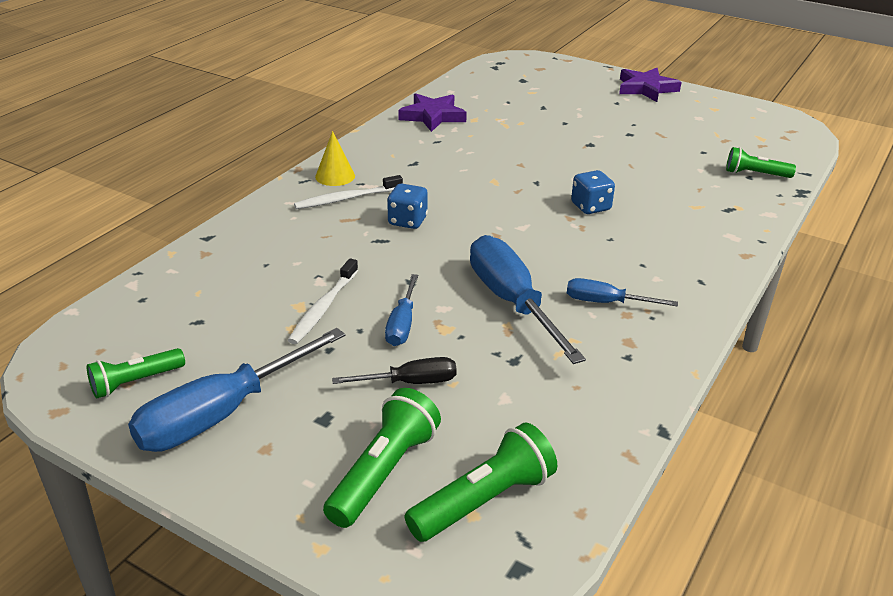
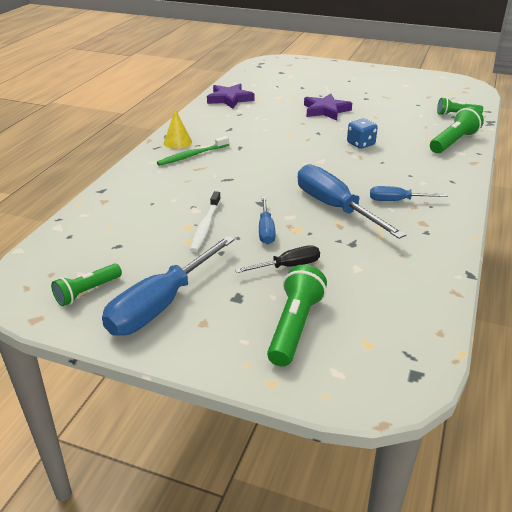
camera: 10 degrees left, 0 degrees up
white toothbrush [294,175,403,209] -> green toothbrush [157,136,229,166]
blue dice [387,184,428,229] -> none
green flashlight [405,423,557,542] -> green flashlight moved to [430,107,484,153]
purple star [619,68,682,102] -> purple star moved to [304,94,352,120]

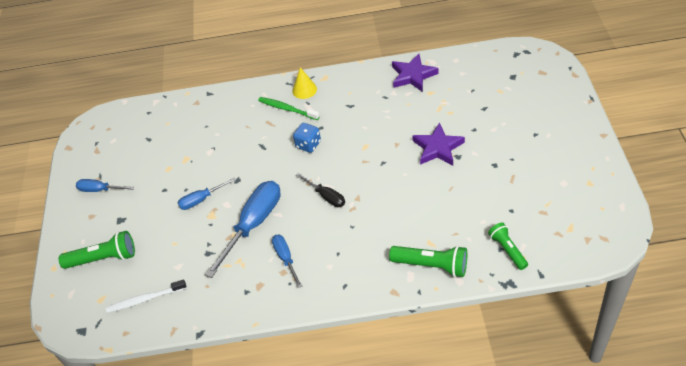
camera: 70 degrees right, 15 degrees up
green flashlight [51,264,122,306] -> none
blue screwdriver [102,236,235,336] -> blue screwdriver [76,179,134,192], size x0.54
white toothbrush [190,191,221,252] -> white toothbrush moved to [106,279,187,313]
black screwdriver [235,245,320,273] -> black screwdriver moved to [296,173,345,207]
blue dice [347,118,378,149] -> blue dice moved to [293,123,321,153]

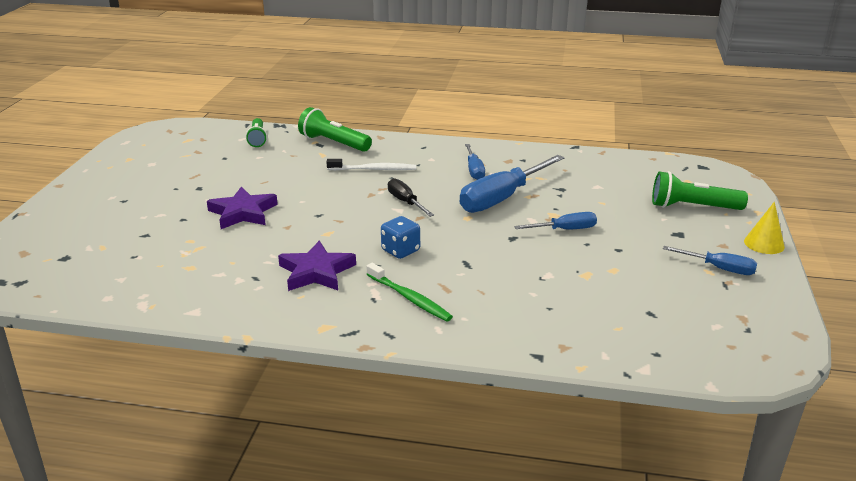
camera: 170 degrees left, 20 degrees down
white toothbrush [106,279,187,313] -> white toothbrush moved to [327,159,416,170]
yellow cone [292,67,317,99] -> yellow cone moved to [744,202,785,254]
purple star [392,54,439,92] -> purple star moved to [278,240,356,291]

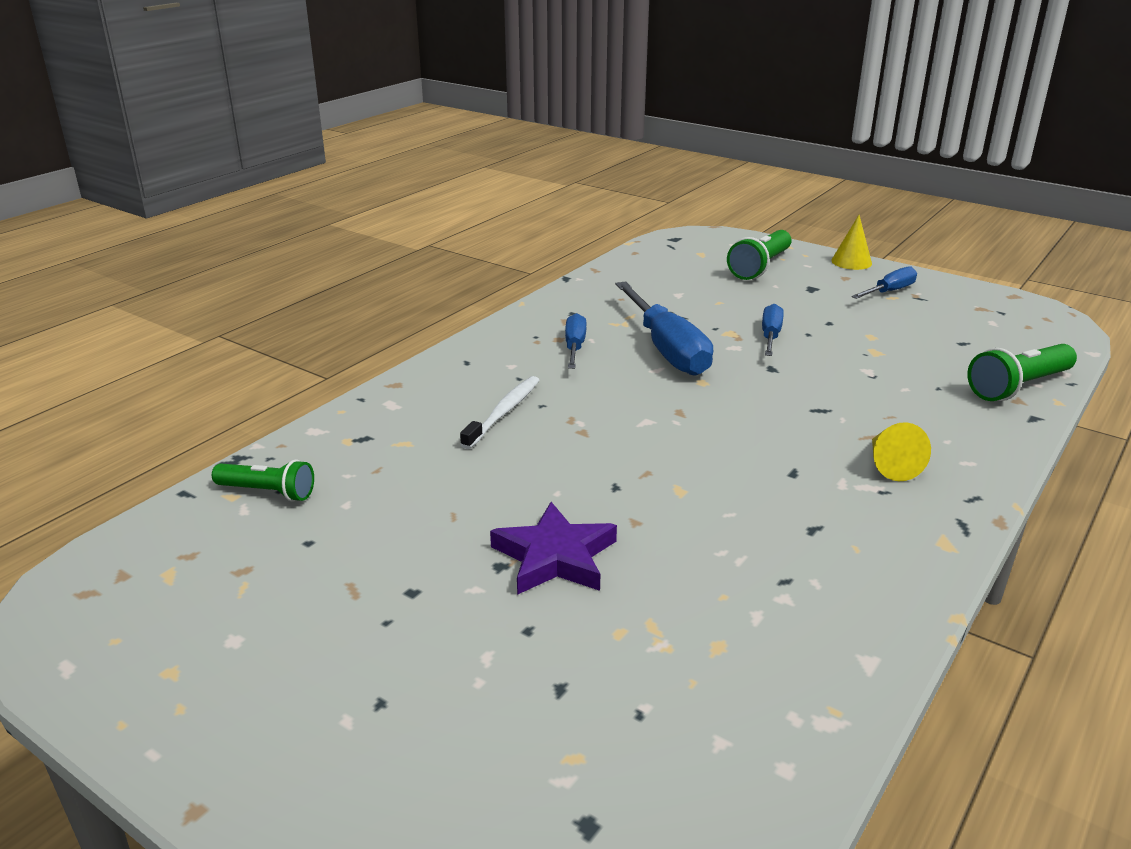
camera: 65 degrees left, 0 degrees up
purple star [278,240,356,291] -> none
green flashlight [298,107,372,152] -> green flashlight moved to [967,344,1077,401]
green toothbrush [366,263,453,322] -> yellow cone [872,422,931,481]
blue dice [381,216,420,259] -> none
black screwdriver [388,178,434,217] -> none
blue screwdriver [465,144,485,180] -> blue screwdriver turned 105 degrees counterclockwise [565,313,586,369]

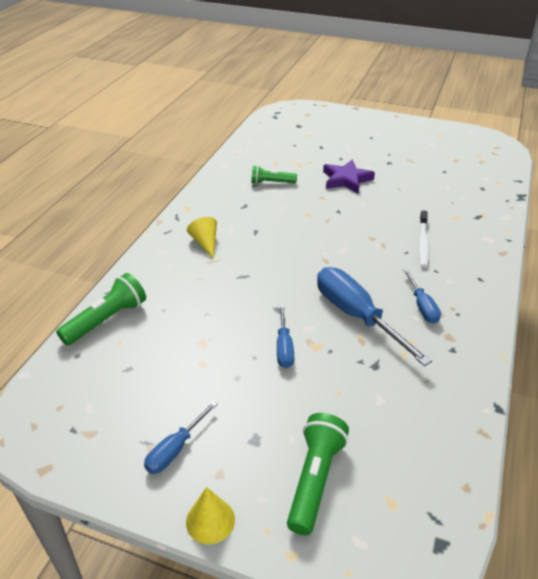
camera: 165 degrees right, 10 degrees up
green flashlight [212,460,314,502] -> green flashlight moved to [251,165,297,184]

